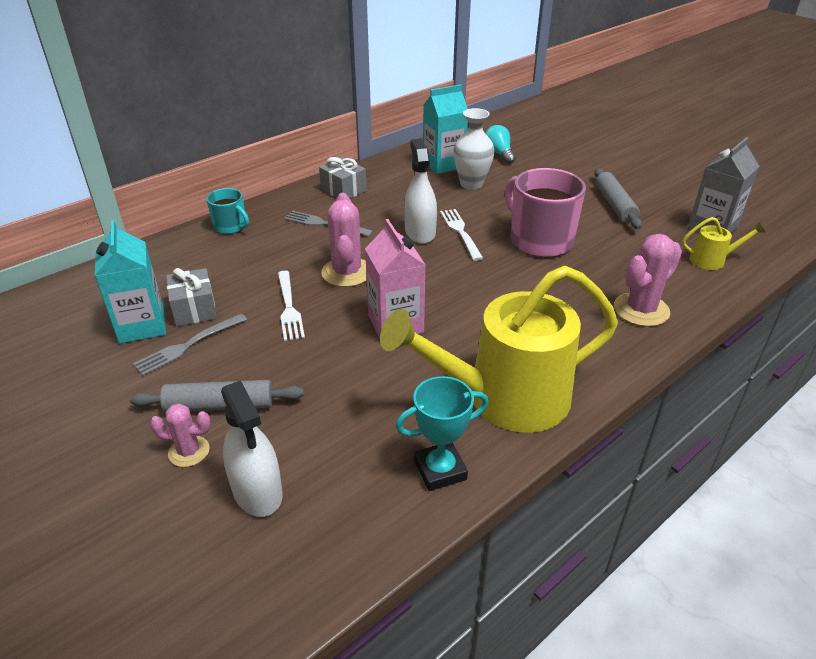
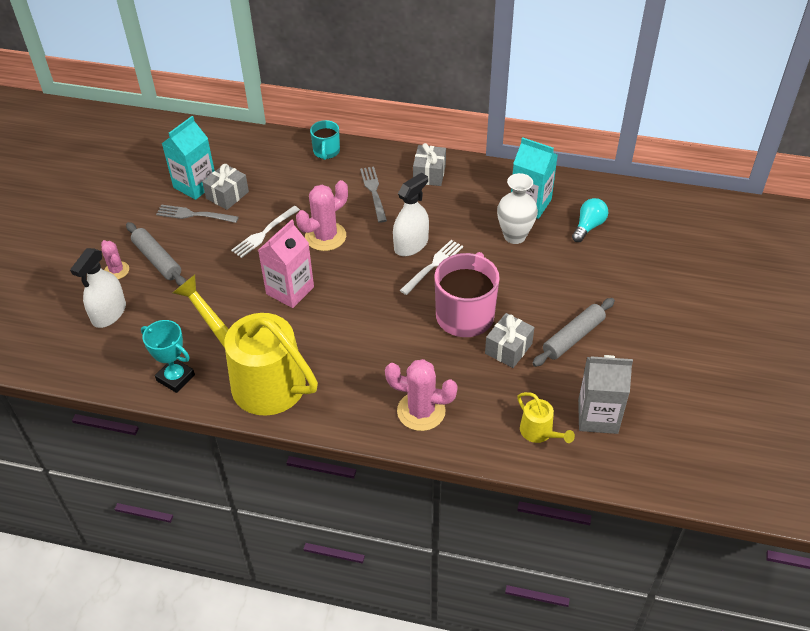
camera: 55 degrees right, 10 degrees up
none -> grey gift [485,313,534,368]

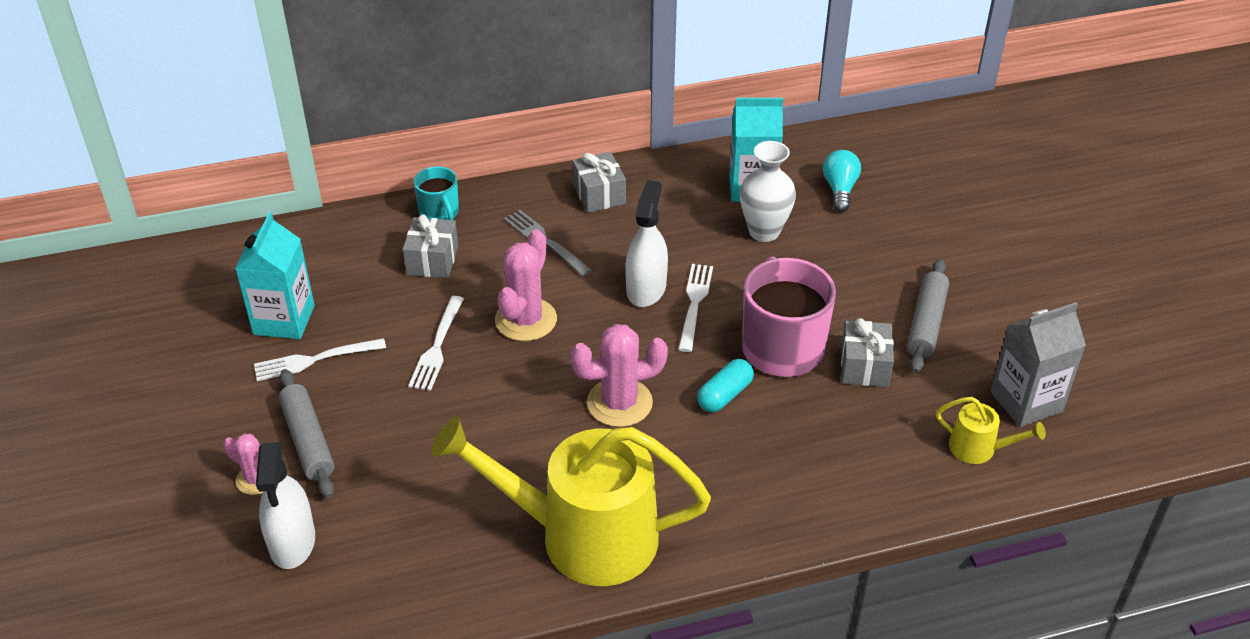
camera: 30 degrees left, 5 degrees down
grey rolling pin [126,222,186,286] -> grey rolling pin turned 45 degrees clockwise [279,369,334,499]
turquoise trophy [141,320,195,393] -> none
grey fork [156,205,239,223] -> white fork [254,338,386,381]
grey gift [202,164,249,210] -> grey gift moved to [403,214,458,278]
pink carton [258,220,314,308] -> none
pink cactus [385,359,458,431] -> pink cactus moved to [571,324,668,427]
none -> turquoise capsule [697,359,754,412]

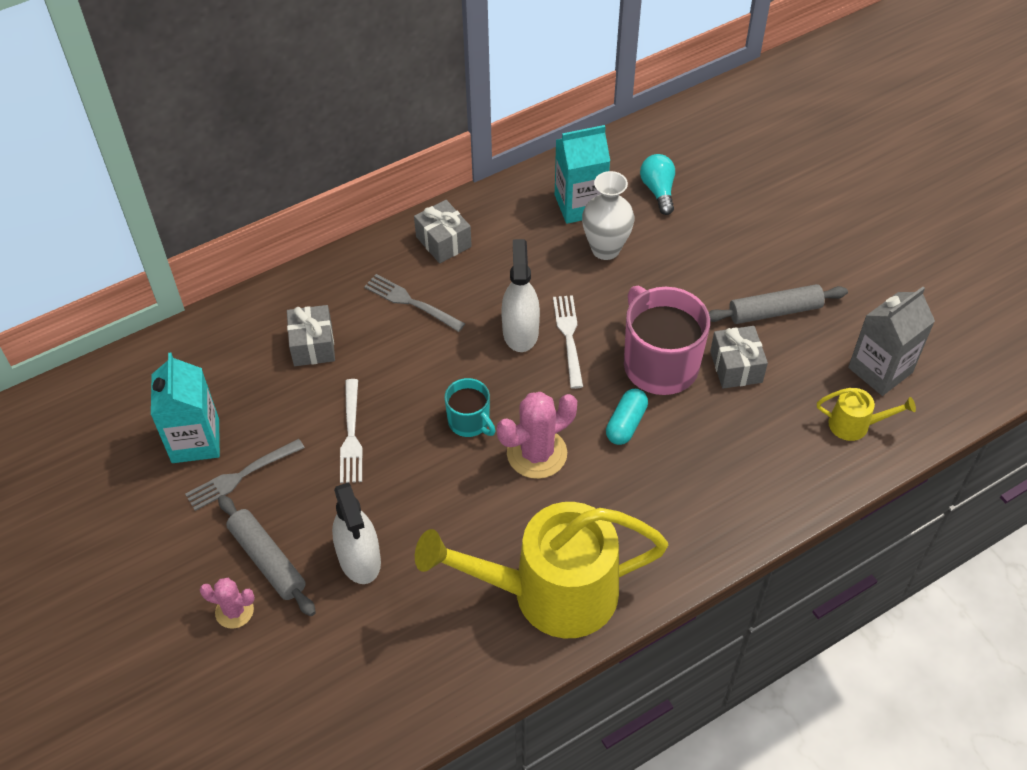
camera: 15 degrees left, 10 degrees up
white fork [254,338,386,381] -> grey fork [185,439,305,511]
white spray bottle [256,442,315,569] -> white spray bottle moved to [332,482,381,584]
turquoise mug [414,166,459,220] -> turquoise mug moved to [444,378,496,437]
pink cactus [495,229,557,341] -> none
grey rolling pin [907,259,949,373] -> grey rolling pin turned 75 degrees clockwise [709,284,848,324]

